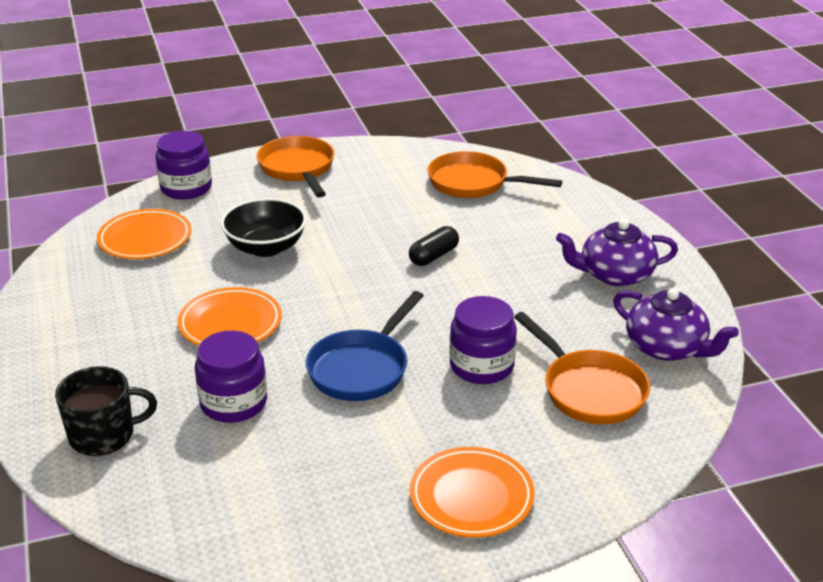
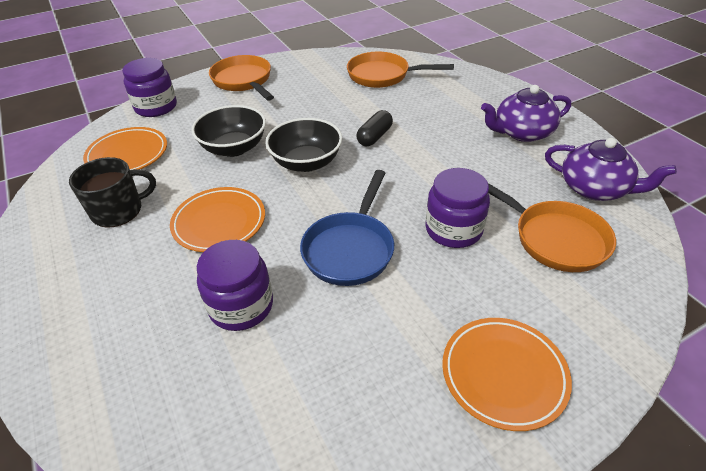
camera: 10 degrees left, 10 degrees up
black mug [55,366,157,456] -> black mug moved to [69,157,156,228]
none -> black bowl [266,118,342,172]

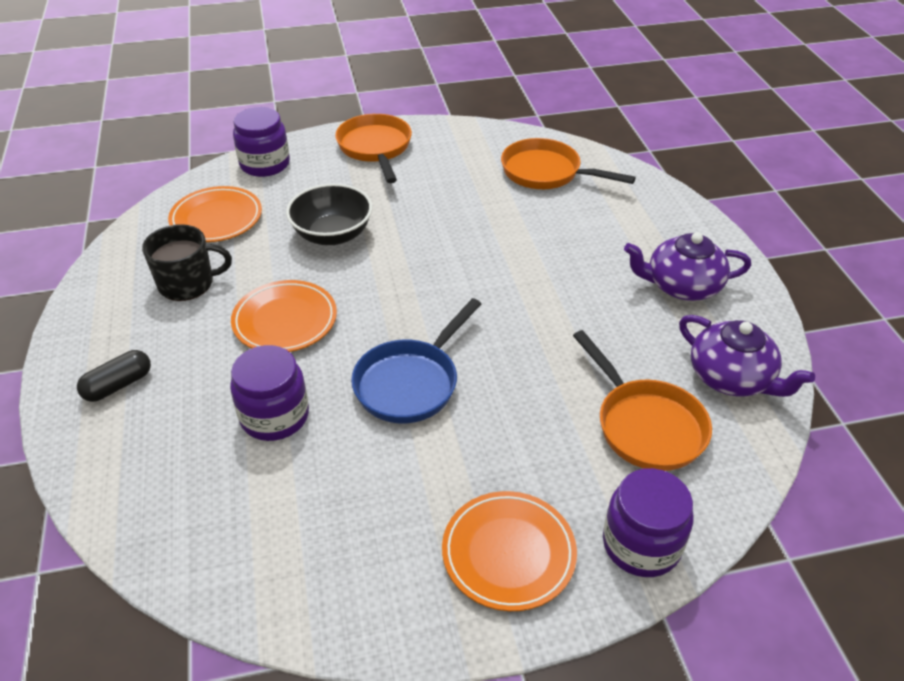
camera: 15 degrees right, 0 degrees up
black bowl [266,118,342,172] -> none
black capsule [356,110,393,146] -> black capsule moved to [77,350,151,402]
purple jar [425,168,490,248] -> purple jar moved to [603,468,693,577]

